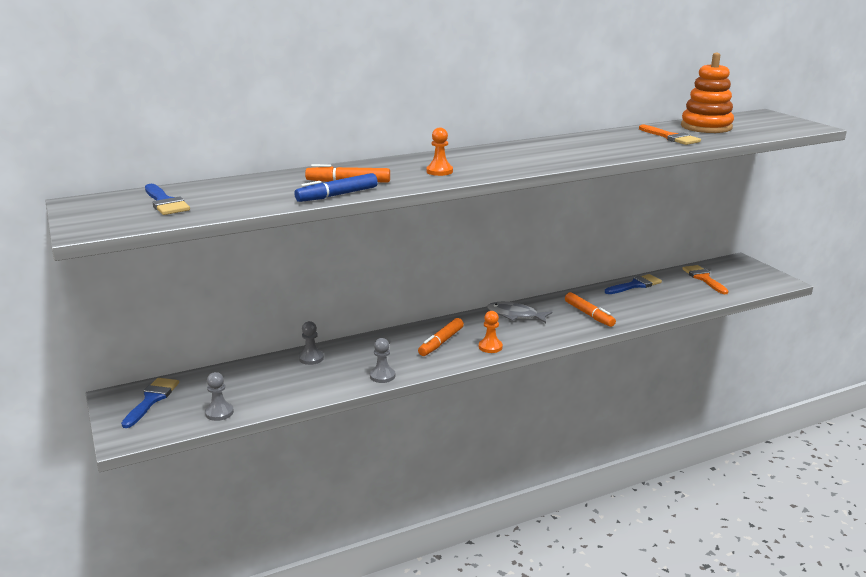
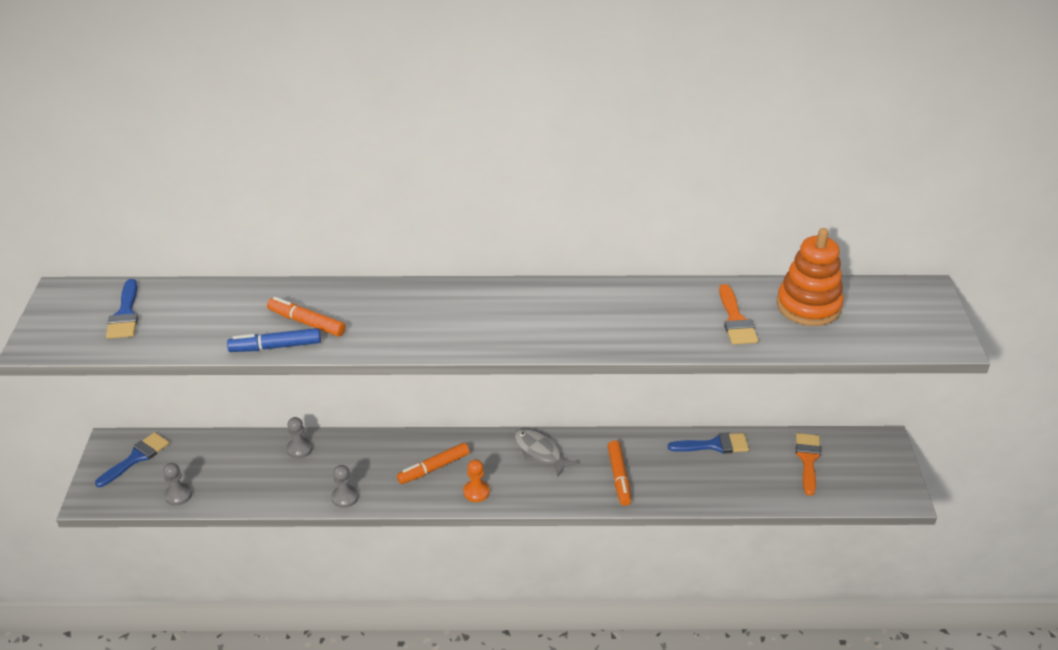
camera: 25 degrees right, 15 degrees up
orange pawn [426,128,453,176] -> none

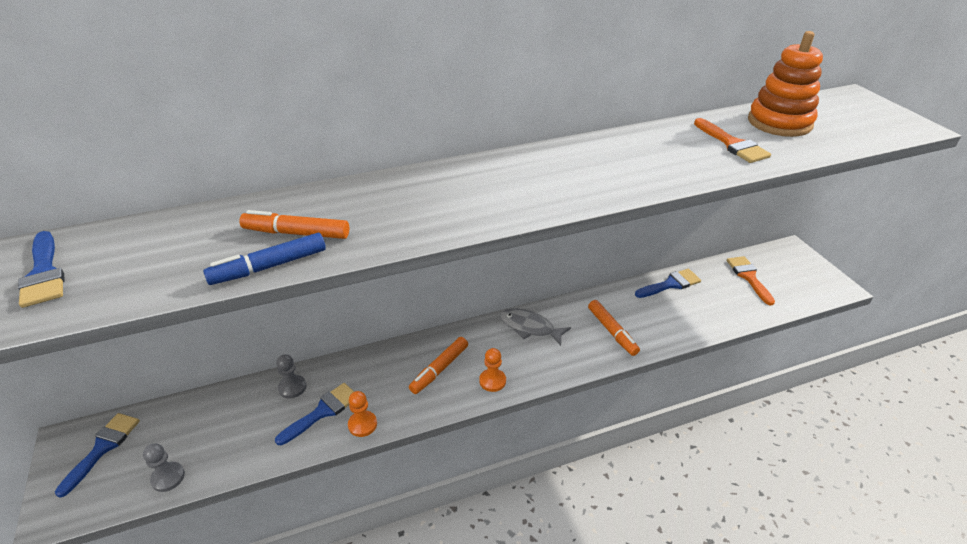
camera: 20 degrees left, 0 degrees up
grey pawn [332,465,358,508] -> orange pawn [348,391,377,437]
none -> blue brush [275,383,354,445]

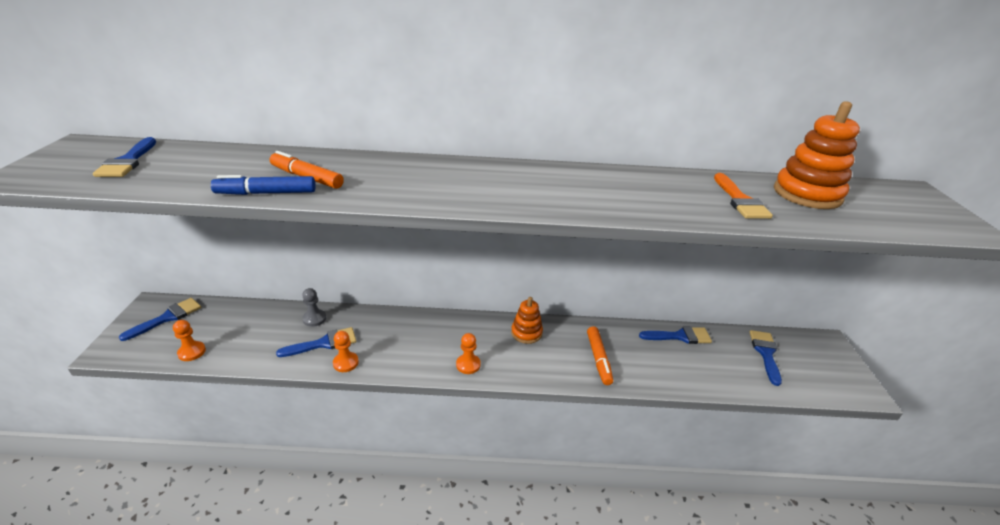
camera: 20 degrees right, 5 degrees down
grey pawn [143,443,185,492] -> orange pawn [173,320,206,361]
orange marker [409,337,468,394] -> none
grey fish [500,308,571,346] -> orange stacking toy [511,297,543,344]
orange brush [727,256,775,306] -> blue brush [750,330,782,386]

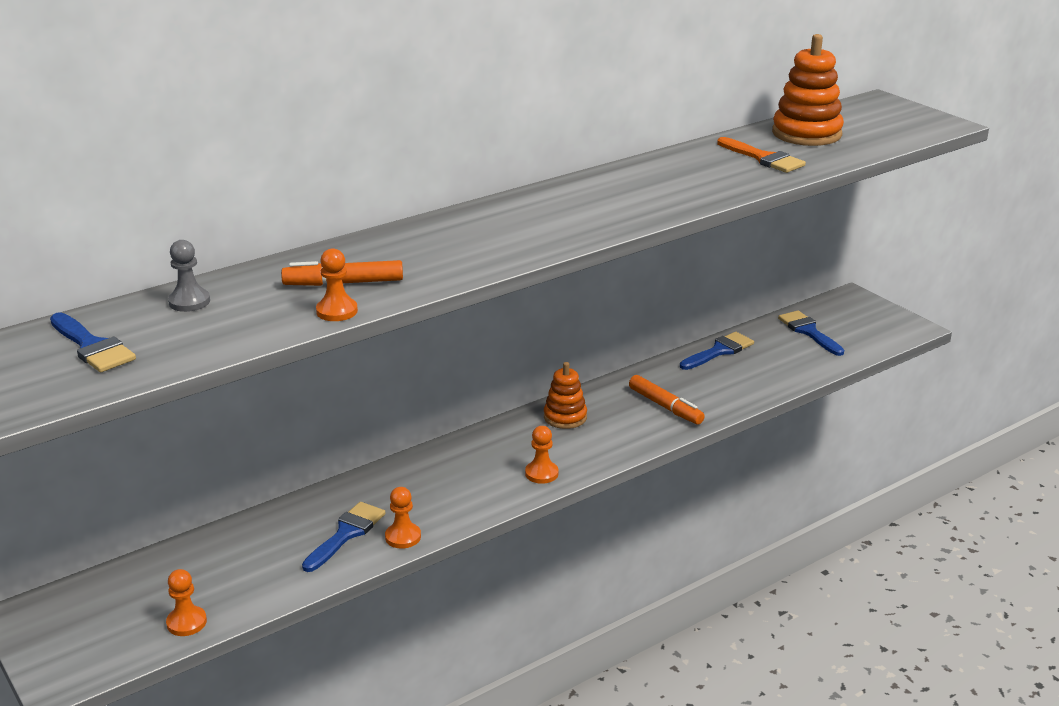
camera: 35 degrees left, 5 degrees down
blue brush [119,298,201,341] -> none
blue marker [211,175,316,195] -> orange pawn [316,248,358,321]
grey pawn [302,288,327,327] -> grey pawn moved to [168,240,210,312]

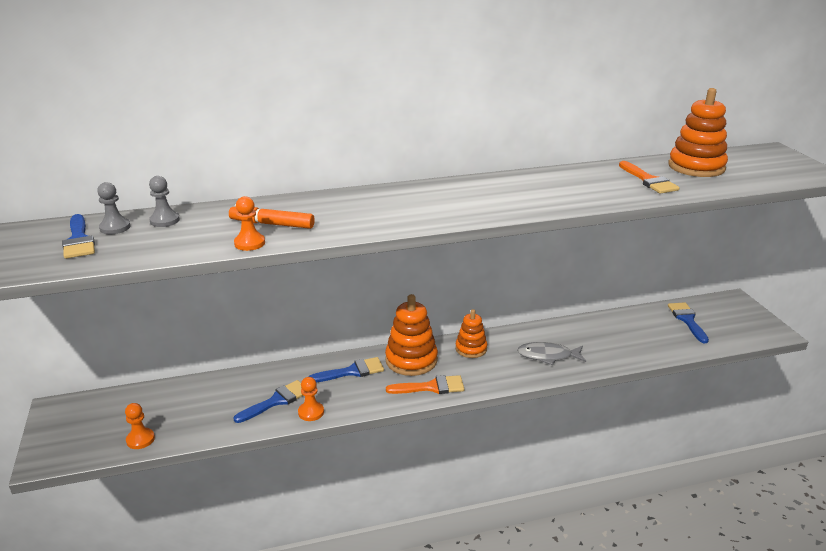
camera: 20 degrees right, 0 degrees up
orange pawn [525,426,559,484] -> orange brush [386,375,464,394]
orange marker [629,375,705,425] -> grey fish [517,342,586,365]
blue brush [680,332,754,370] -> blue brush moved to [309,357,384,383]
none -> grey pawn [97,182,130,234]
none -> orange stacking toy [385,294,438,376]

